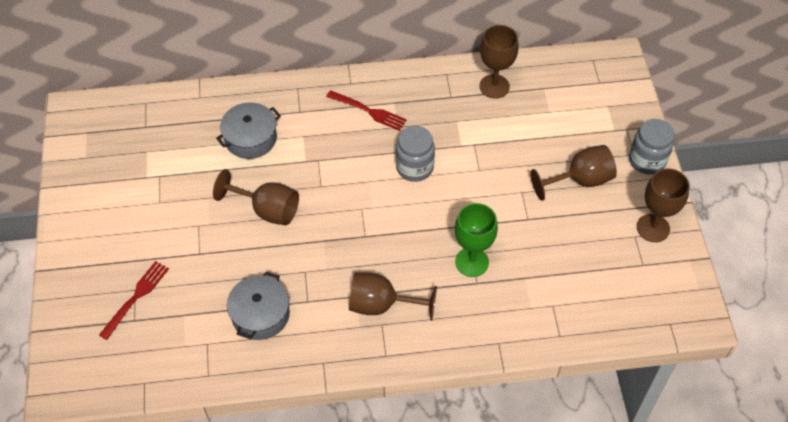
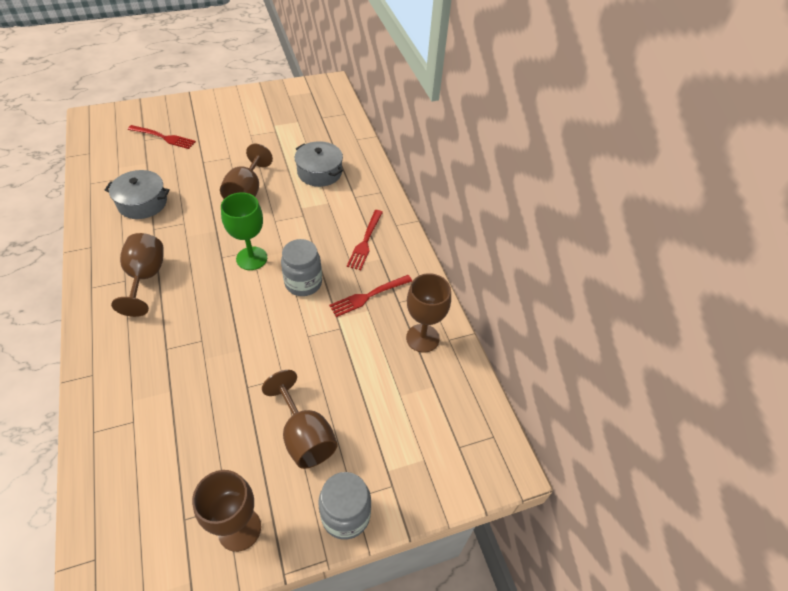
camera: 75 degrees right, 5 degrees down
green goblet [455,203,498,277] -> green goblet moved to [221,192,267,270]
none -> red fork [329,275,412,317]

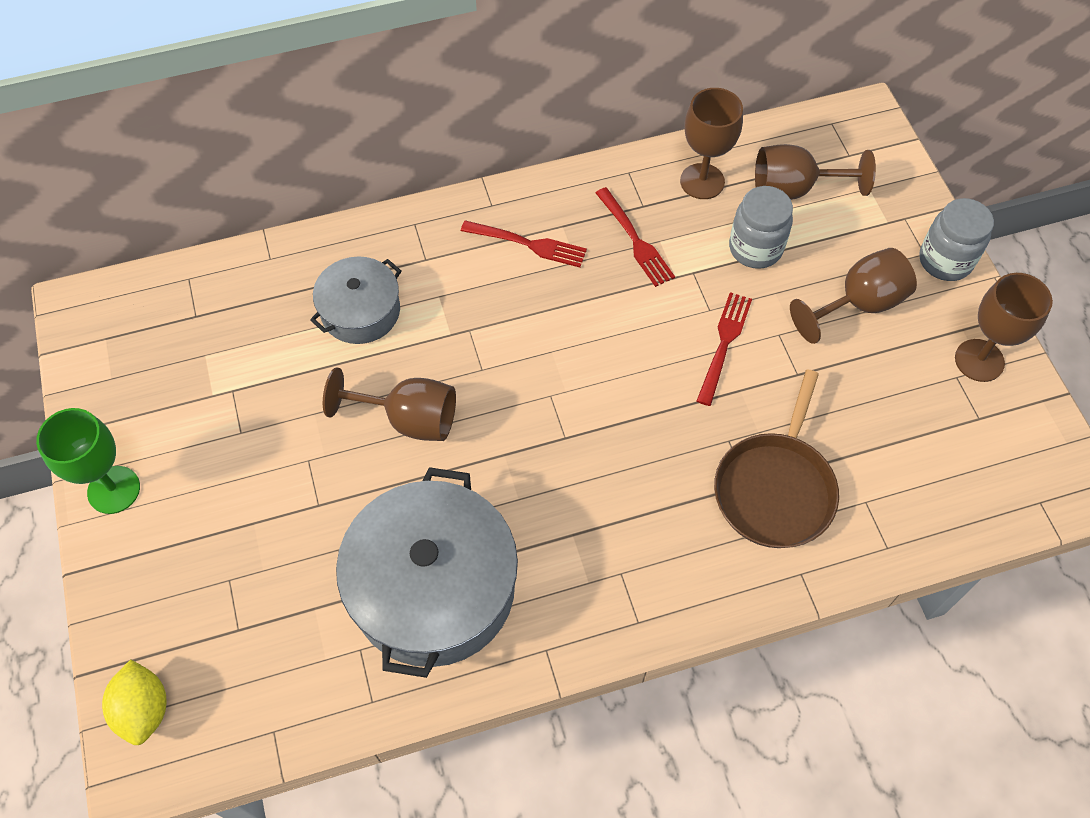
camera: 85 degrees left, 10 degrees up
grey pot [105,170,170,219] -> grey pot [336,467,518,678], size x1.81
brown goblet [111,233,163,317] -> brown goblet moved to [755,144,876,200]
red fork [128,125,196,149] -> red fork moved to [697,292,752,406]
green goblet [221,192,267,270] -> green goblet moved to [36,408,140,514]
grey jar [281,239,322,296] -> grey jar moved to [729,186,793,269]
none -> yellow lemon [102,660,166,745]
none -> brown pan [714,369,839,548]

